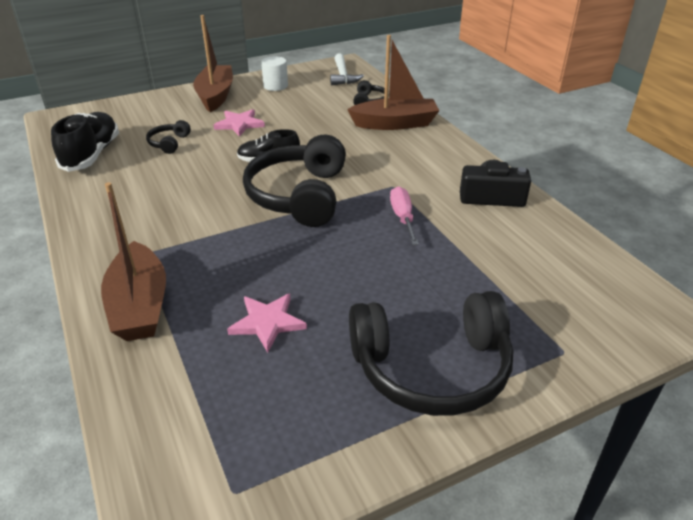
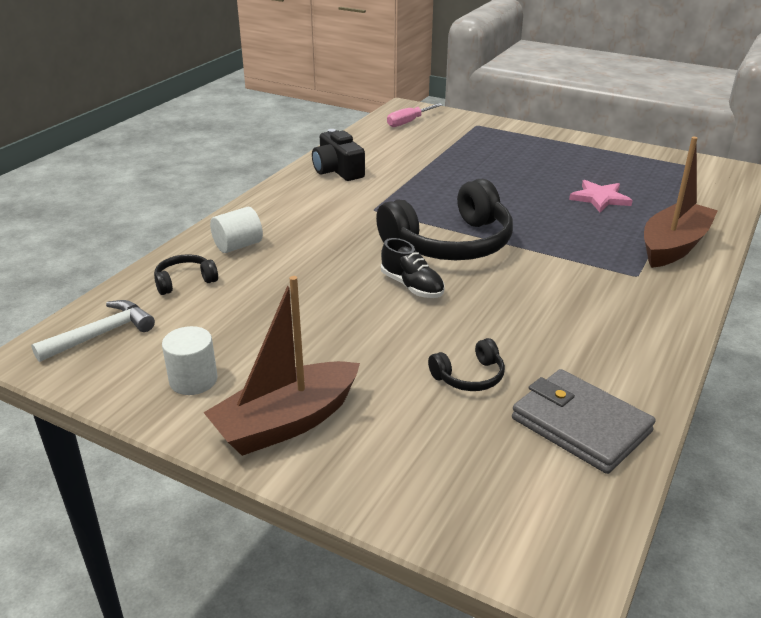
camera: 125 degrees left, 5 degrees down
black shoe [51,112,119,172] -> grey wallet [512,369,656,474]
pink star [214,109,265,137] -> none
brown boat [347,35,440,130] -> white cylinder [210,207,263,253]
black headphones [349,291,513,416] -> none
pink screwdriver [390,186,419,245] -> pink screwdriver moved to [387,103,443,127]

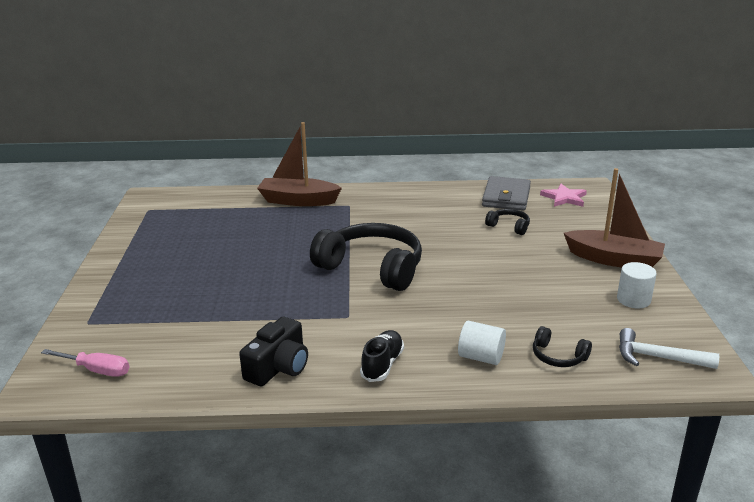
camera: 120 degrees left, 5 degrees down
black shoe [381,238,445,298] -> black shoe moved to [360,330,404,382]
pink star [569,180,633,212] -> pink star moved to [540,184,587,207]

